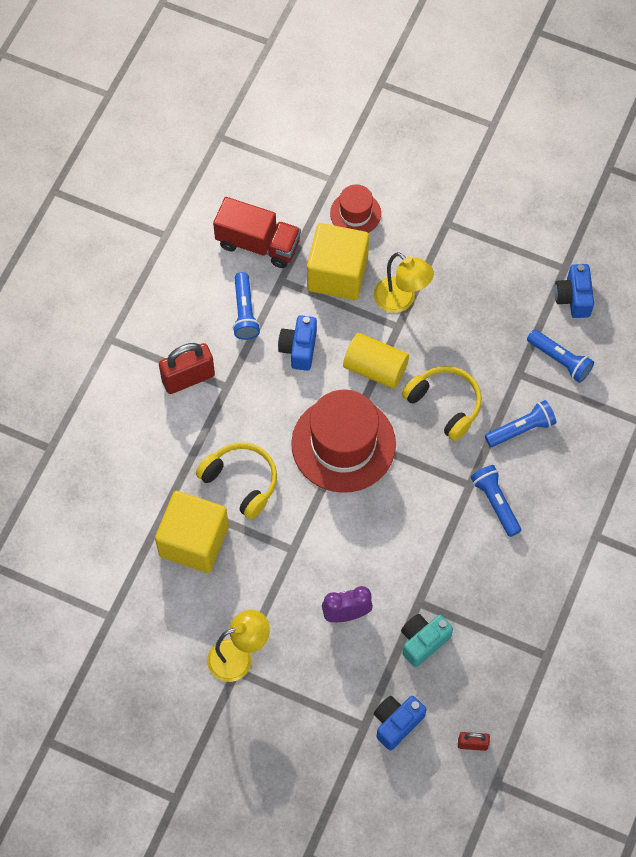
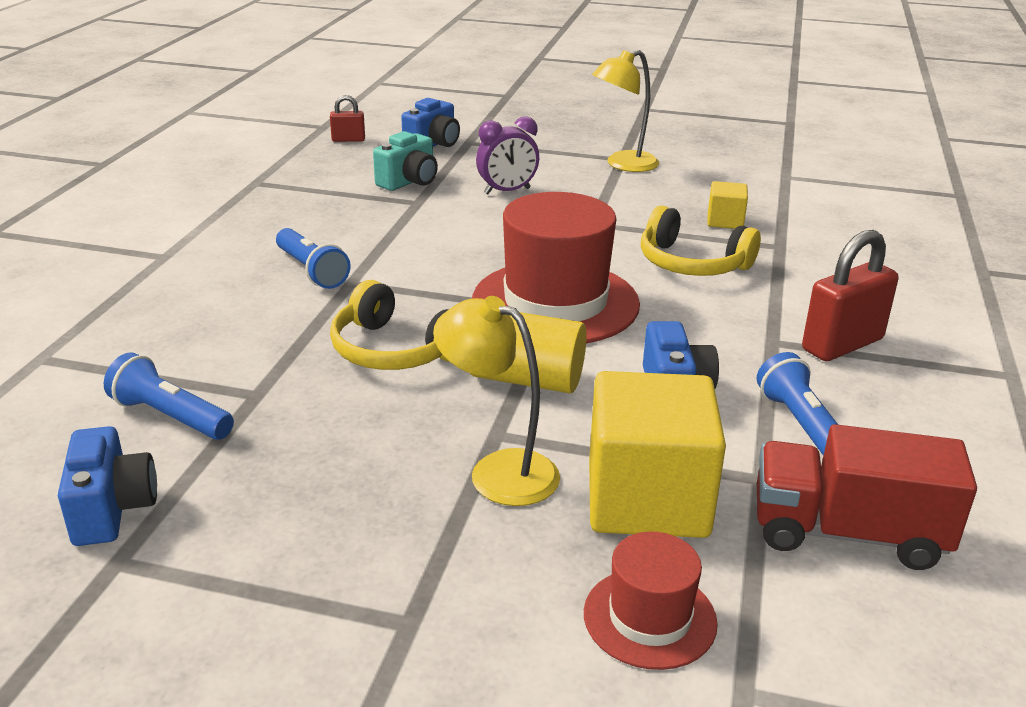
camera: 170 degrees right, 35 degrees down
yellow cube [155,491,229,573] -> yellow cube [707,181,748,229], size x0.47
blue flashlight [485,400,556,447] -> none

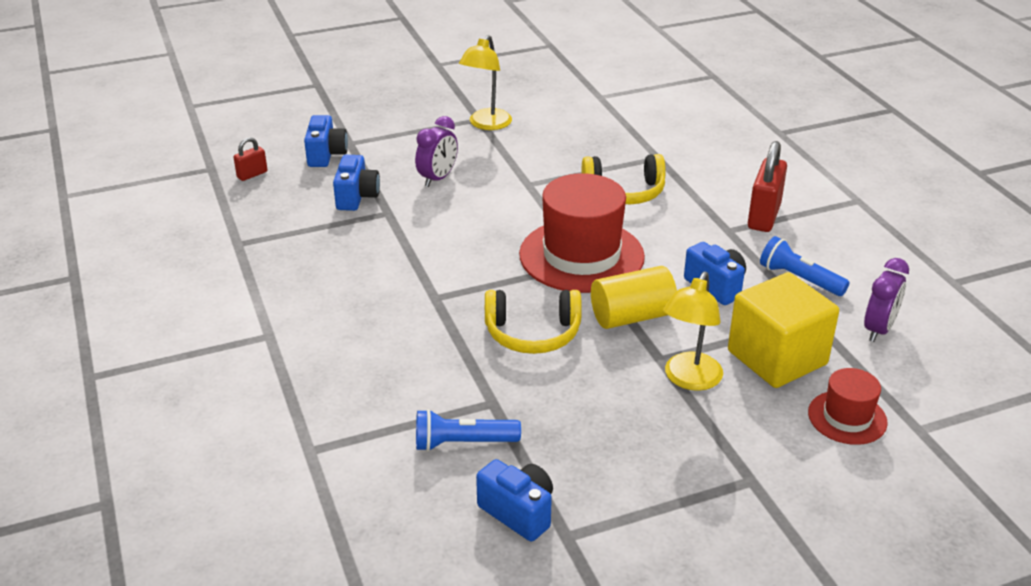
camera: 35 degrees left, 5 degrees up
blue flashlight [276,228,350,289] -> none
turquoise camera [373,131,438,191] -> blue camera [333,155,380,211]
yellow lamp [433,296,560,506] -> yellow lamp turned 60 degrees counterclockwise [663,272,723,391]
yellow cube [707,181,748,229] -> none
red truck [757,424,977,570] -> purple clock [864,258,909,342]

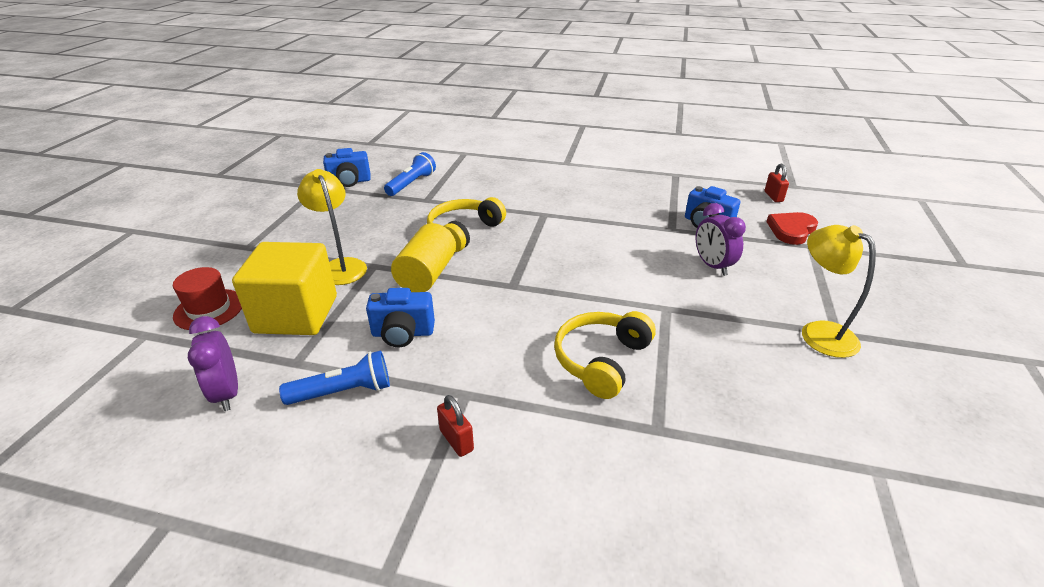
camera: 125 degrees right, 0 degrees up
blue camera [304,115,348,167] -> red heart [767,212,818,245]
red hat [519,173,645,293] -> none
red padlock [748,141,787,232] -> red padlock [437,395,474,457], size x0.53

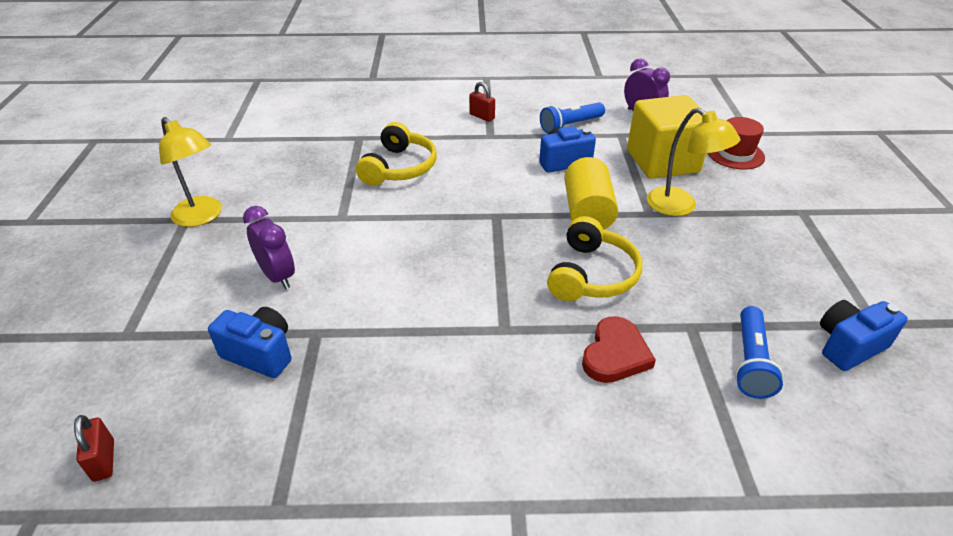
camera: 165 degrees right, 5 degrees up
red heart [767,212,818,245] -> red heart moved to [582,316,656,383]

